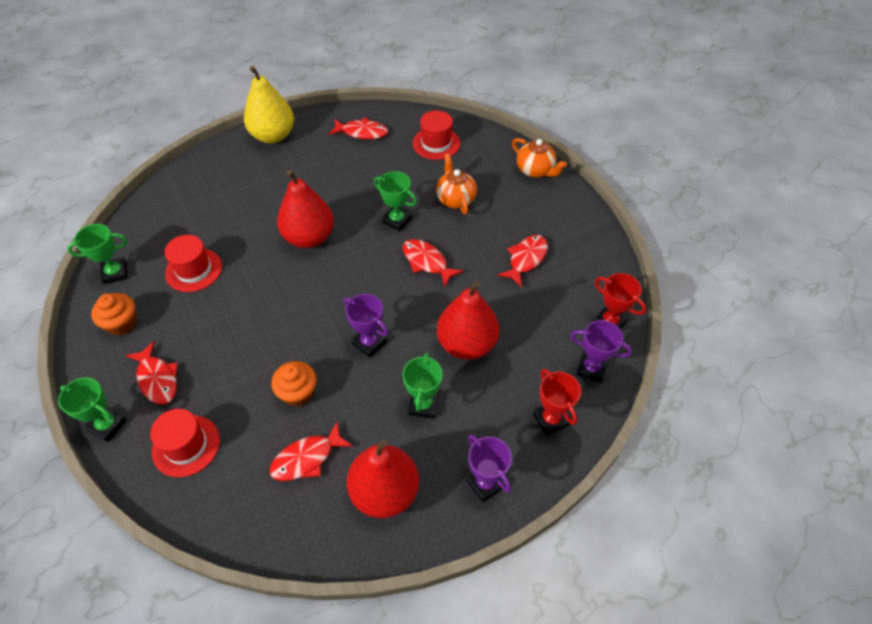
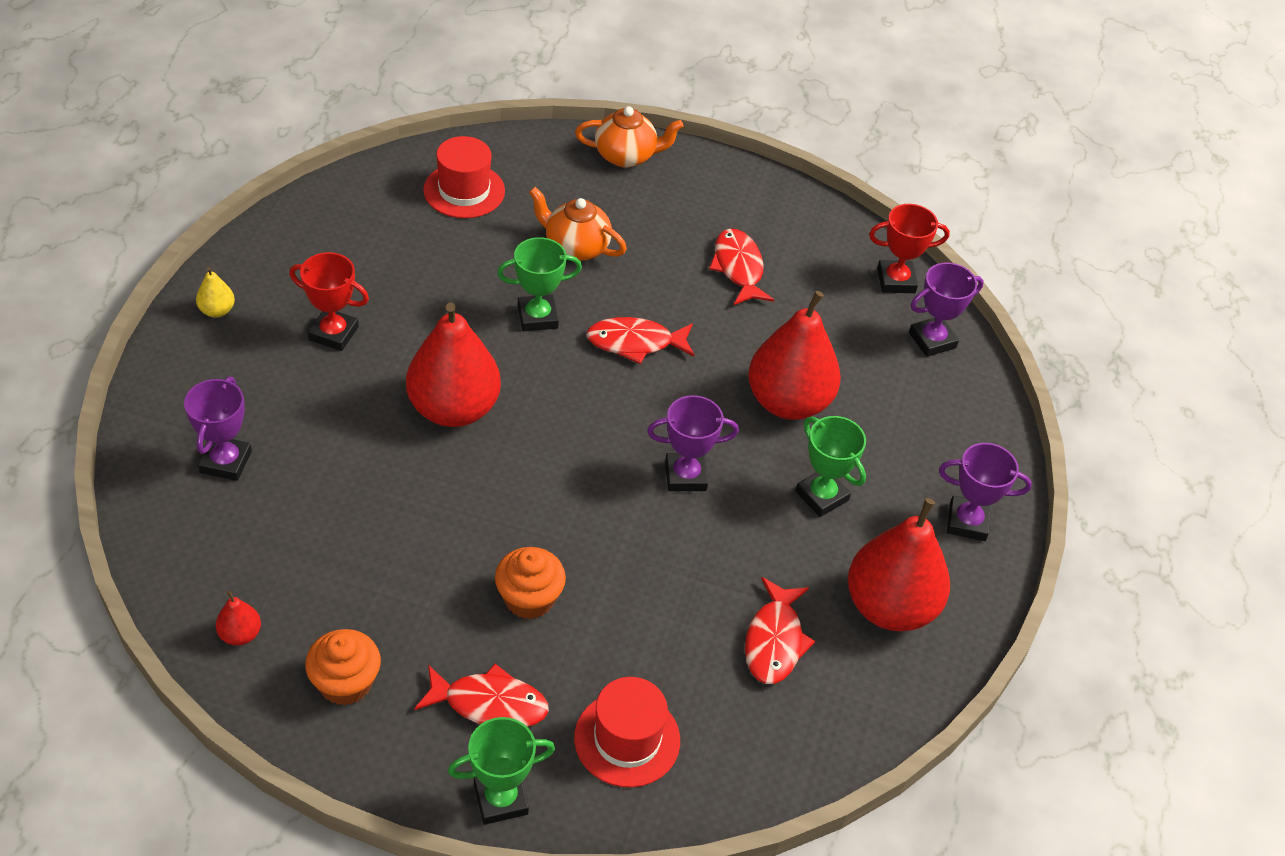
camera: 50 degrees left, 5 degrees down
green trophy [67,224,128,284] -> red pear [216,591,261,645]
red hat [164,235,222,292] -> none
yellow pear [244,66,294,143] -> yellow pear [196,267,235,318], size x0.42
orange cupcake [271,361,317,406] -> orange cupcake moved to [495,547,566,619]
red fish [329,117,388,139] -> none
red trophy [533,369,581,436] -> red trophy moved to [289,252,369,351]
none -> purple trophy [184,377,252,481]

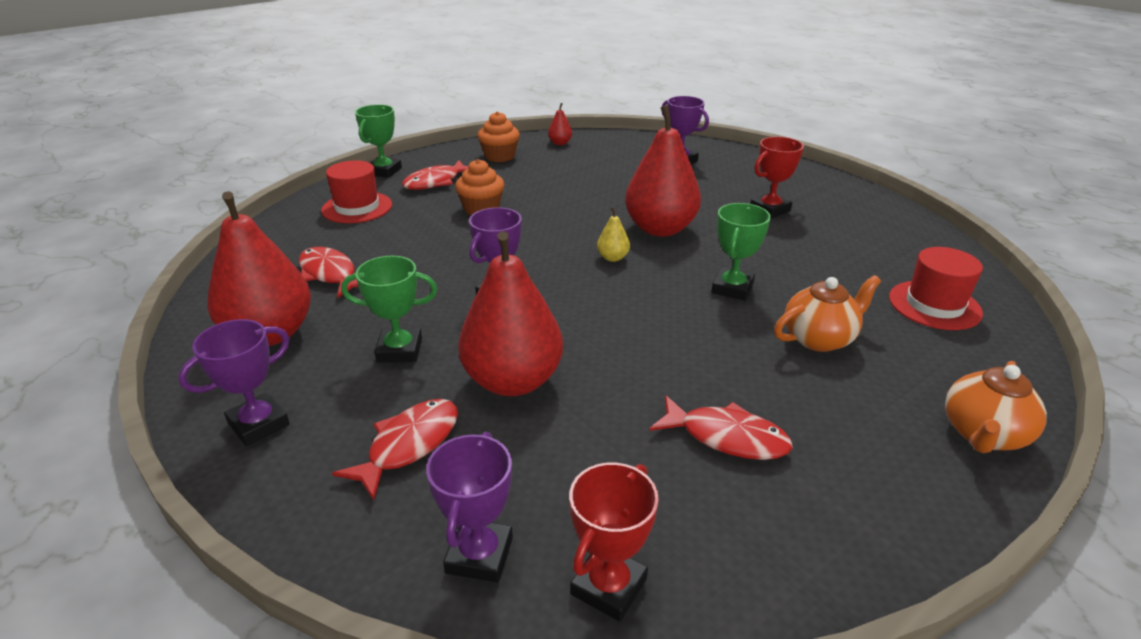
camera: 130 degrees right, 15 degrees down
yellow pear [196,267,235,318] -> yellow pear moved to [597,207,630,262]
red fish [586,317,694,364] -> red fish moved to [332,399,458,501]

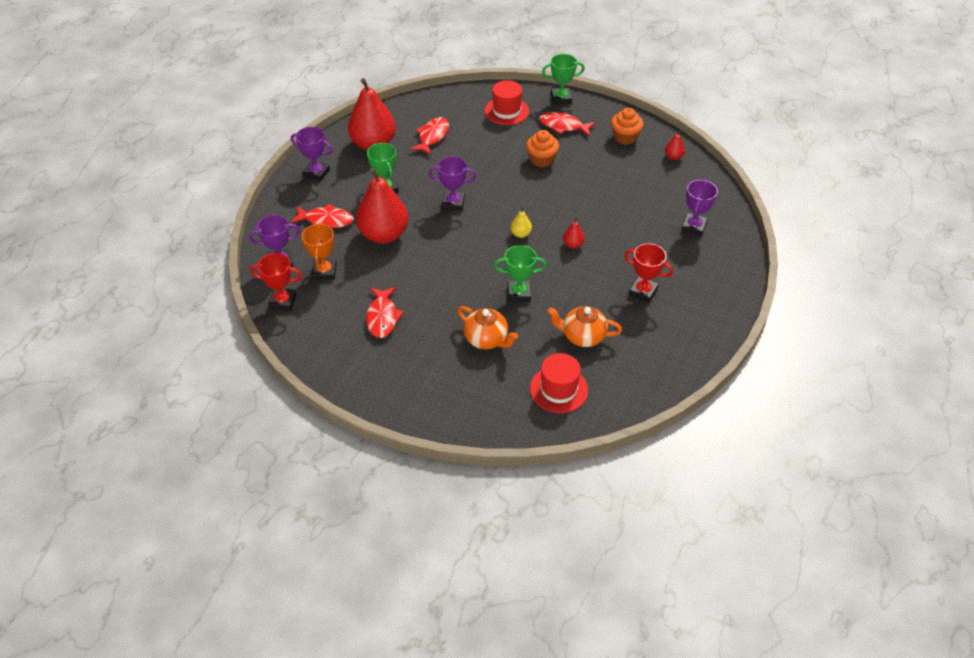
camera: 65 degrees right, 15 degrees up
red pear [625,105,701,237] -> red pear [563,217,585,249], size x0.42
orange teapot [945,361,1047,453] -> orange teapot moved to [547,306,622,347]
none -> orange trophy [302,222,336,280]

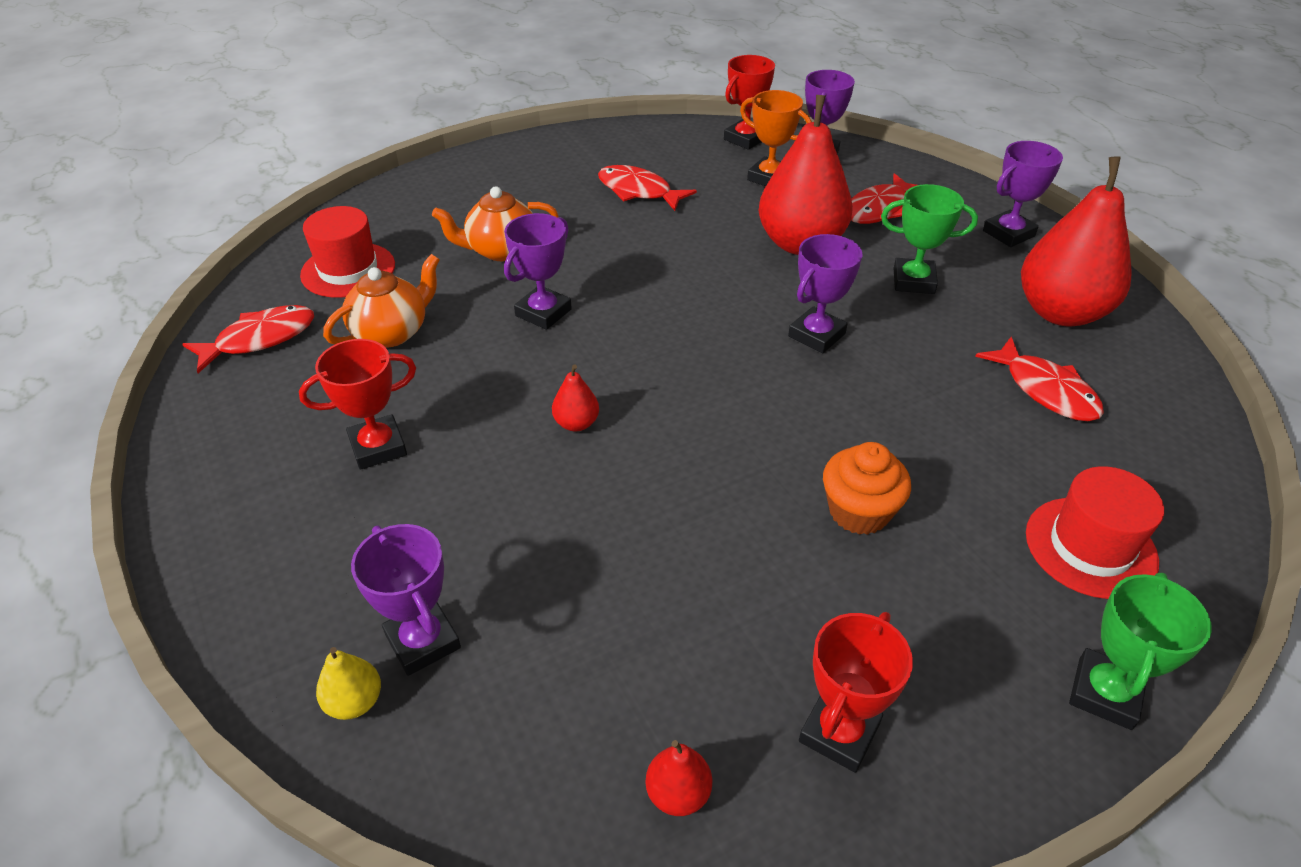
camera: 125 degrees right, 5 degrees down
green trophy [494,245,547,302] -> purple trophy [504,213,572,330]
yellow pear [511,206,532,238] -> yellow pear moved to [316,647,381,720]
red fish [539,112,596,137] -> red fish moved to [182,305,314,373]
orange cupcake [611,108,643,145] -> red trophy [799,612,913,773]

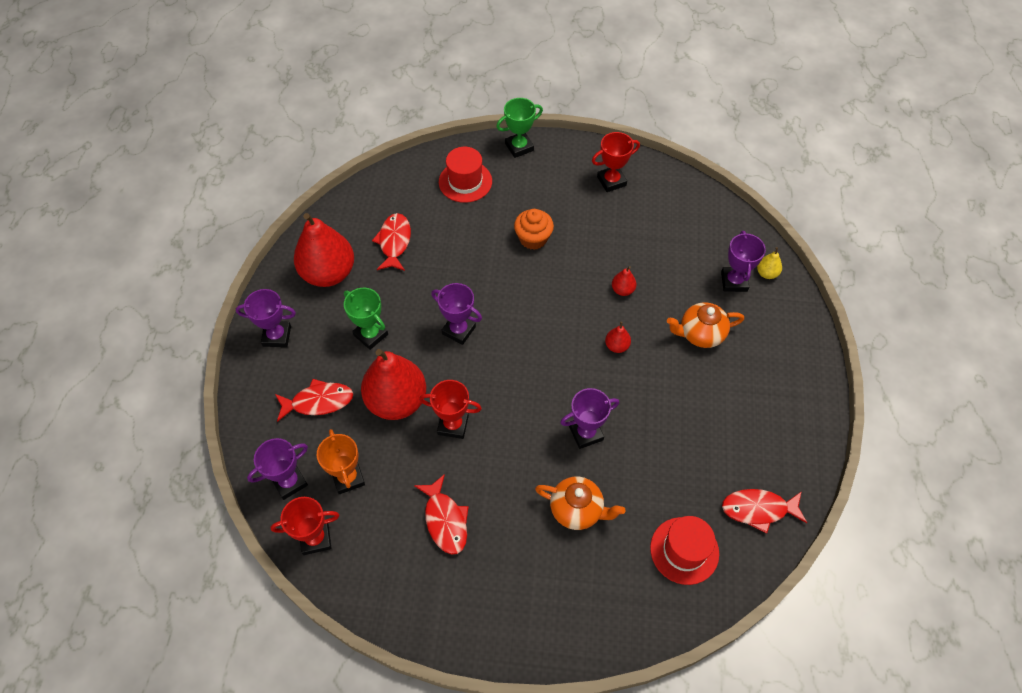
camera: 145 degrees left, 15 degrees up
red trophy [299,339,416,470] -> red trophy moved to [419,380,482,439]
orange teapot [323,254,440,348] -> orange teapot moved to [667,302,744,348]
red pear [645,740,712,816] -> red pear moved to [612,266,636,296]
purple trophy [788,234,862,353] -> purple trophy turned 45 degrees clockwise [431,283,482,345]

